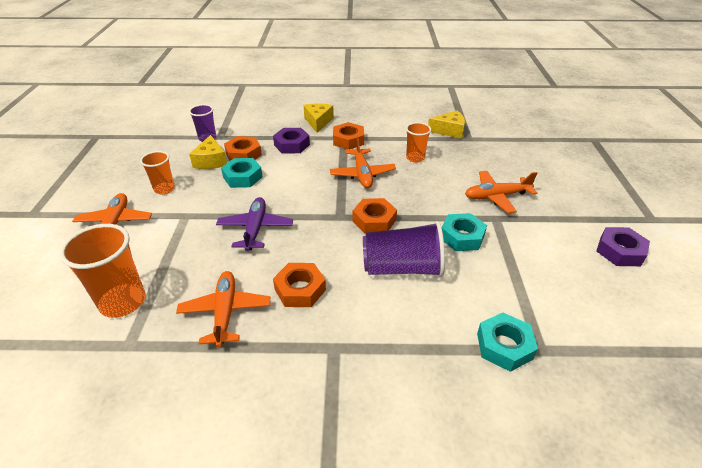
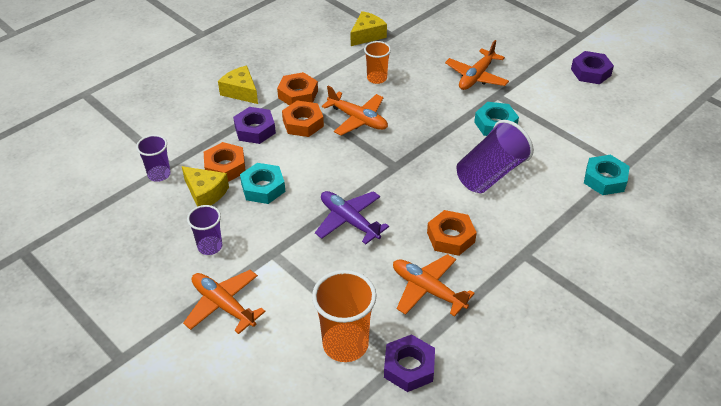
camera: 45 degrees left, 5 degrees up
orange cup [140,151,175,194] -> purple cup [187,205,222,255]
orange nut [352,198,397,234] -> orange nut moved to [282,100,324,137]
none -> purple nut [384,334,435,392]

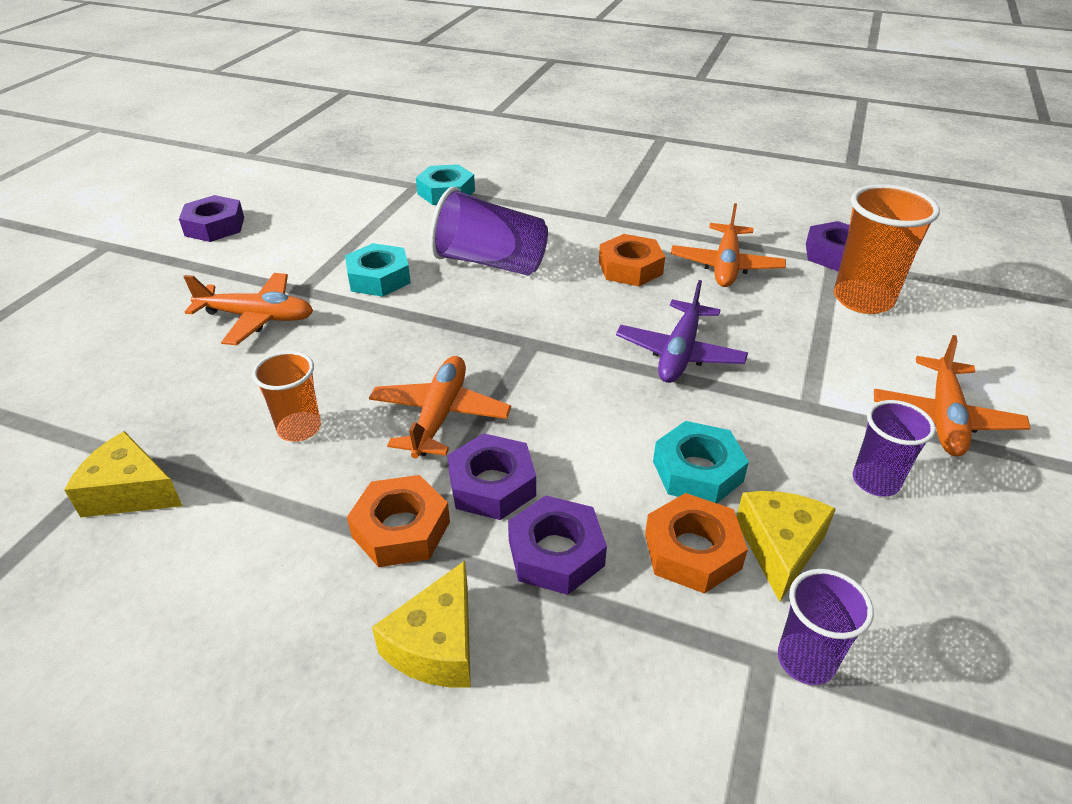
camera: 115 degrees left, 5 degrees down
orange nut [282,100,324,137] -> purple nut [447,433,536,520]

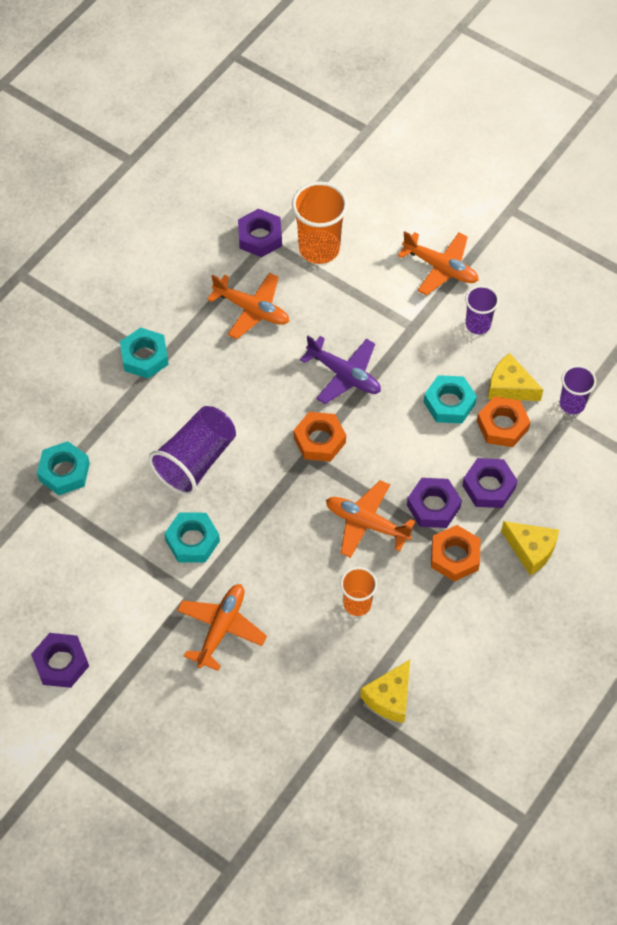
camera: 75 degrees left, 20 degrees up
orange nut [599,234,665,286] -> orange nut moved to [294,412,346,462]
none -> turquoise nut [120,327,169,379]

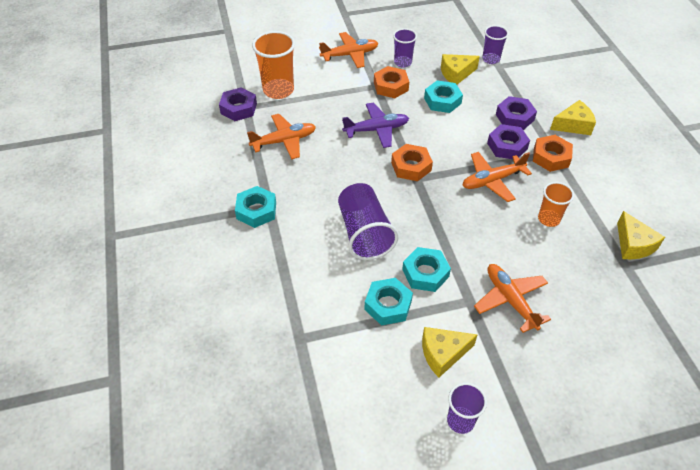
camera: 50 degrees left, 10 degrees down
purple nut [31,633,89,688] -> purple cup [447,383,487,434]
turquoise nut [37,441,90,495] -> turquoise nut moved to [365,278,413,326]
orange nut [477,396,530,447] -> orange nut moved to [374,66,409,98]
none -> yellow cheese [422,327,477,377]

